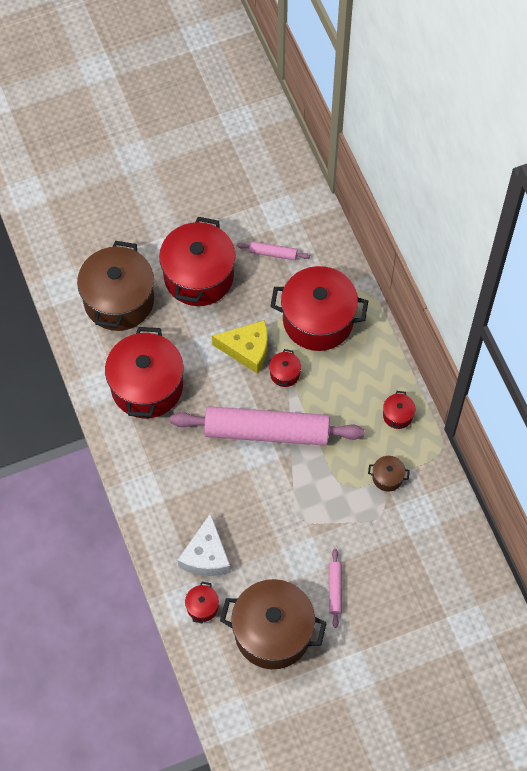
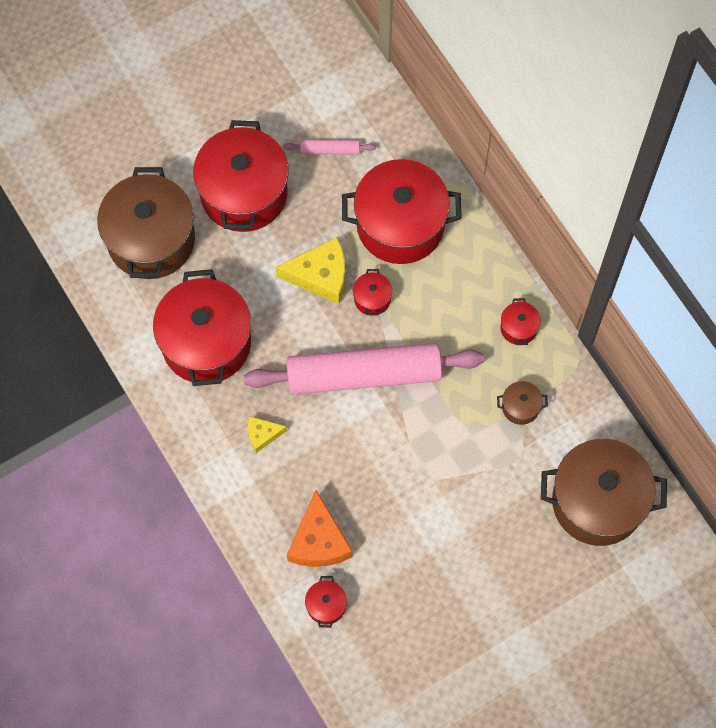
camera: 10 degrees left, 5 degrees up
white cheese [178,513,231,576] -> orange cheese [287,490,352,567]
brown pot [220,579,327,669] -> brown pot moved to [541,439,667,546]
pink rolling pin [329,549,342,628] -> none
none -> yellow cheese [248,416,287,453]

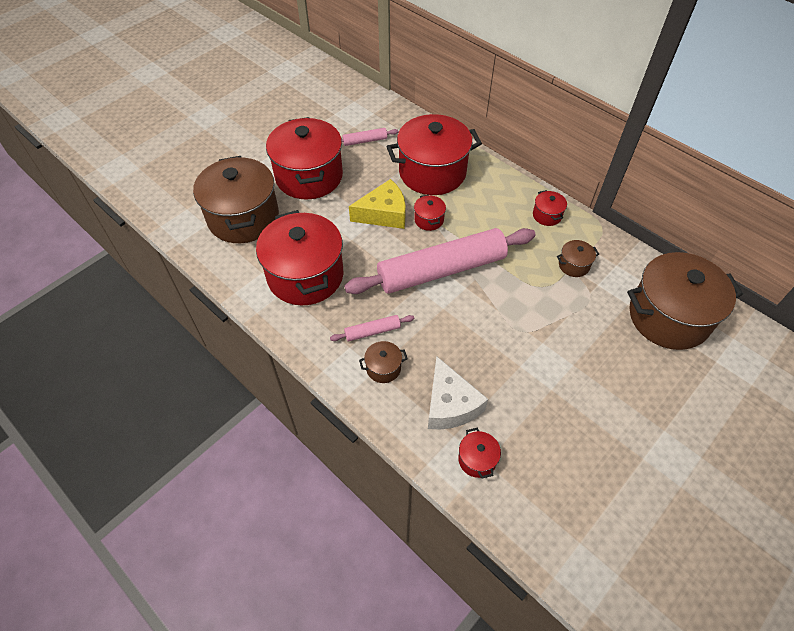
camera: 15 degrees left, 15 degrees down
yellow cheese [248,416,287,453] -> pink rolling pin [330,315,414,341]
orange cheese [287,490,352,567] -> white cheese [428,356,488,429]
none -> brown pot [359,341,408,383]

